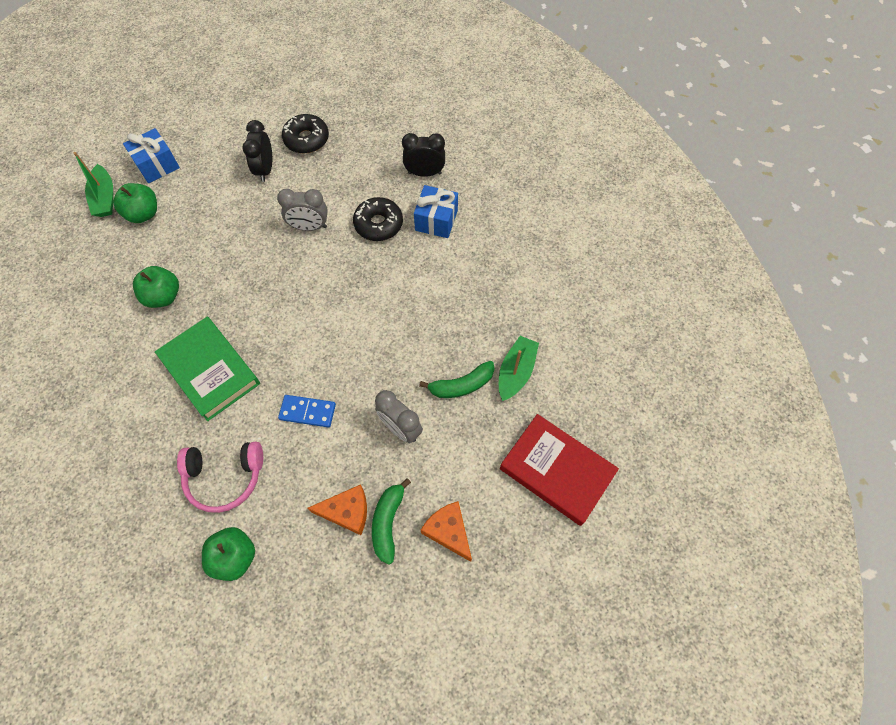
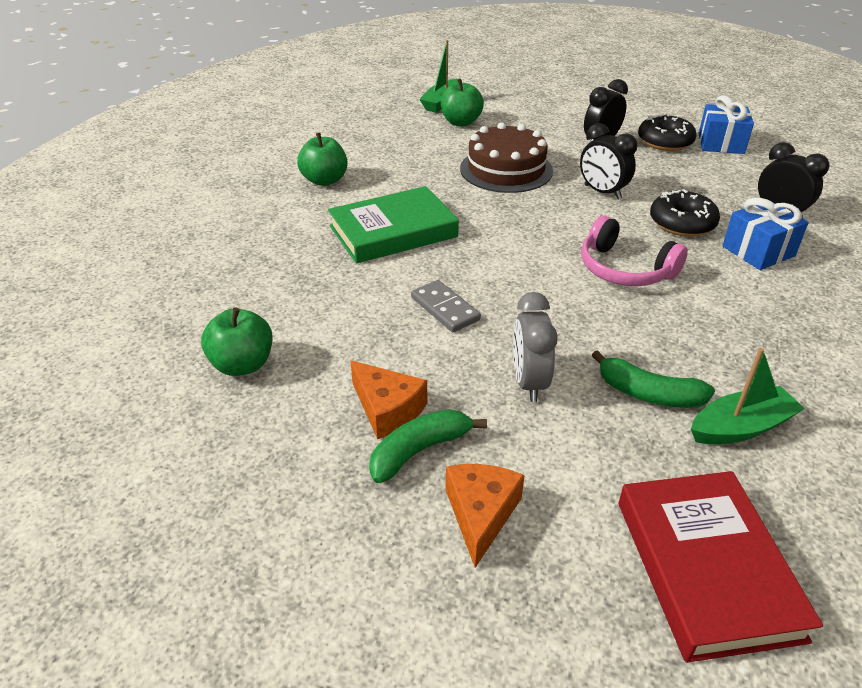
camera: 45 degrees right, 25 degrees down
blue gift [123,128,180,183] -> blue gift moved to [698,95,754,154]
green apple [133,266,179,308] -> green apple moved to [297,133,347,186]
green book [155,317,260,421] -> green book turned 60 degrees clockwise [328,186,459,264]
pink headphones [177,442,263,513] -> pink headphones moved to [581,216,688,286]
grey clock [277,189,328,231] -> black clock [580,123,638,200]
blue domino [278,395,336,428] -> grey domino [411,280,481,332]
none -> brown cake [460,122,553,193]

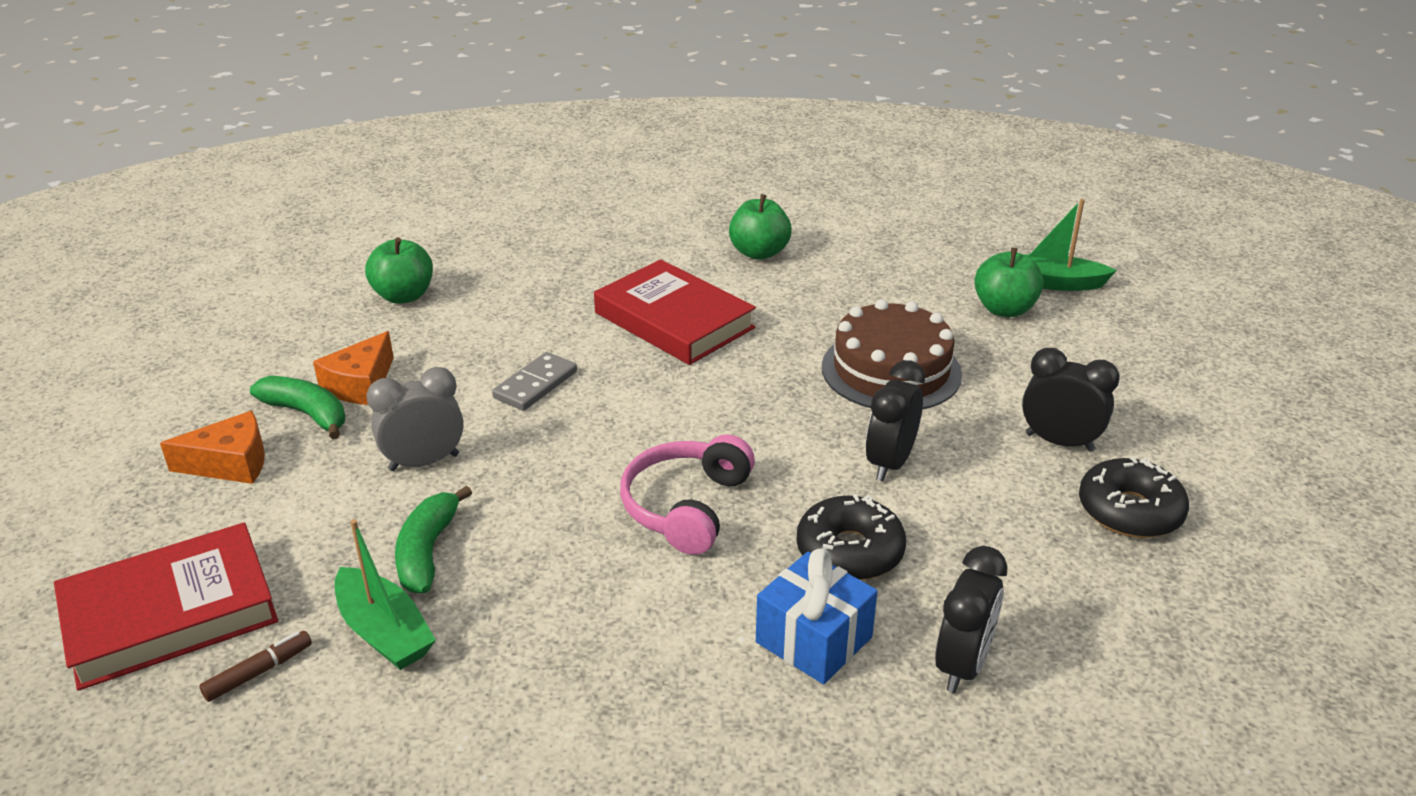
camera: 70 degrees right, 5 degrees down
green book [328,186,459,264] -> red book [594,259,756,365]
blue gift [698,95,754,154] -> none
none -> brown marker [199,631,312,702]

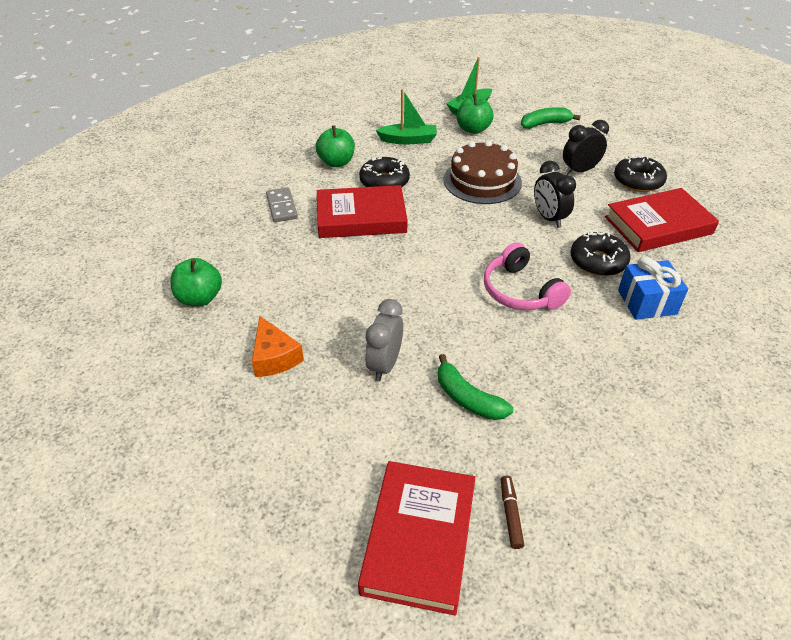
camera: 50 degrees left, 10 degrees up
orange cheese [160,411,265,484] -> none
green banana [250,375,345,439] -> green banana moved to [521,107,581,129]
green boat [335,519,436,670] -> green boat moved to [376,89,437,144]
grey domino [492,352,577,411] -> grey domino moved to [266,187,298,222]
black clock [935,546,1007,693] -> none
none -> black donut [359,157,410,187]
none -> red book [605,188,719,252]

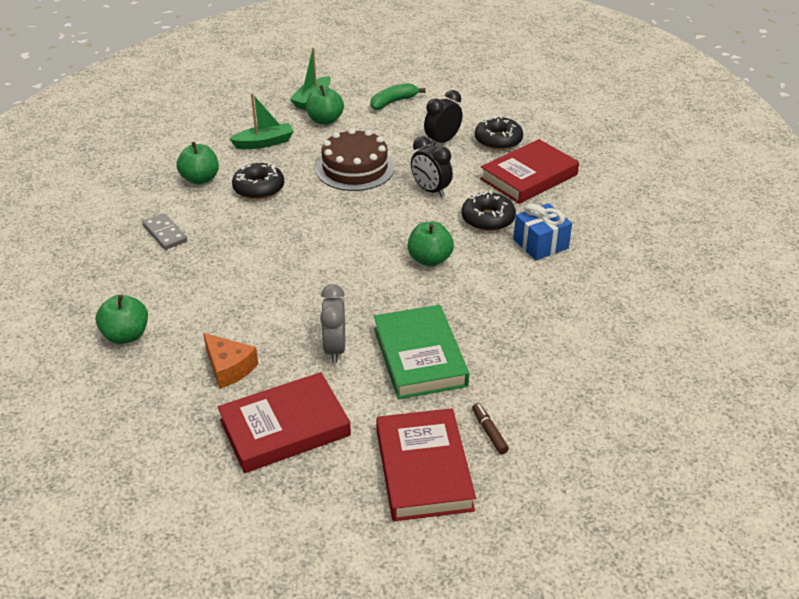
camera: 20 degrees left, 5 degrees down
red book [317,185,407,238] -> red book moved to [218,372,351,473]
green banana [438,354,513,420] -> green book [374,305,469,399]
pink headphones [484,243,571,310] -> green apple [408,222,454,267]

